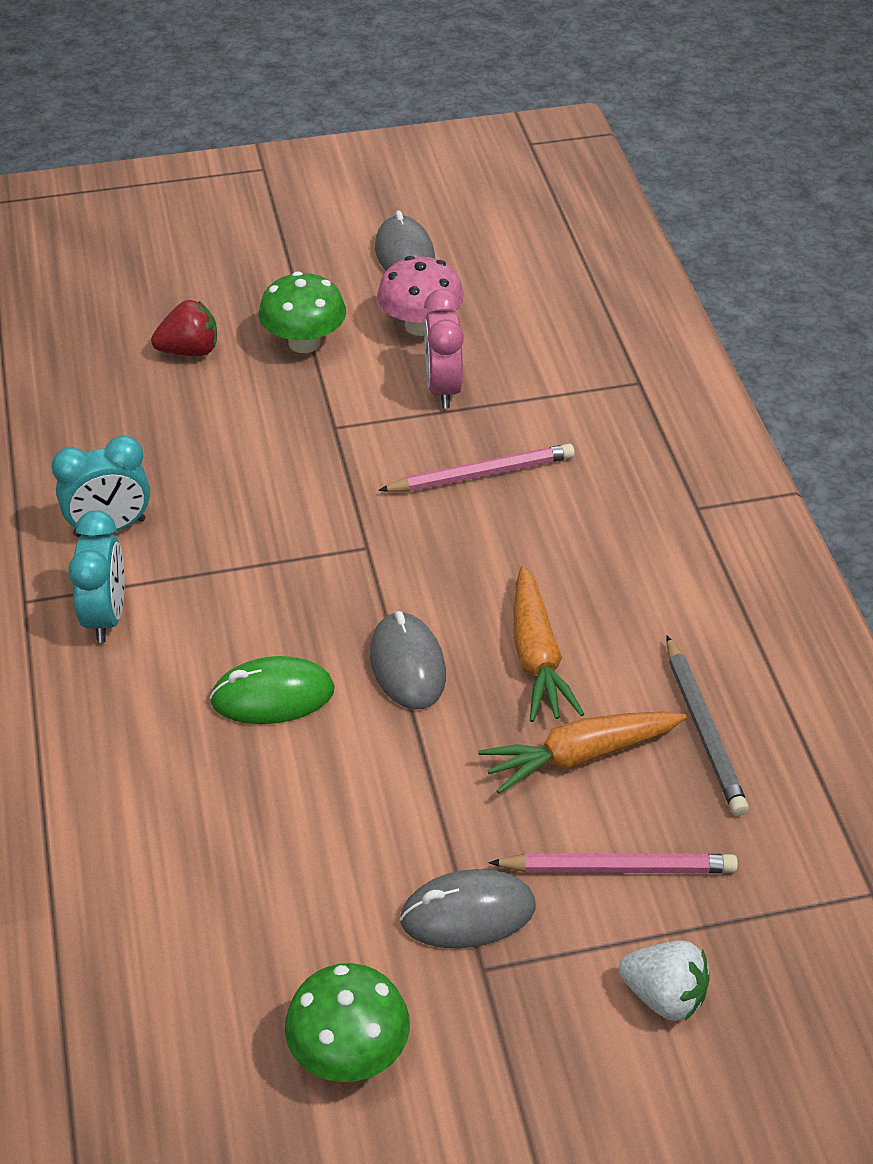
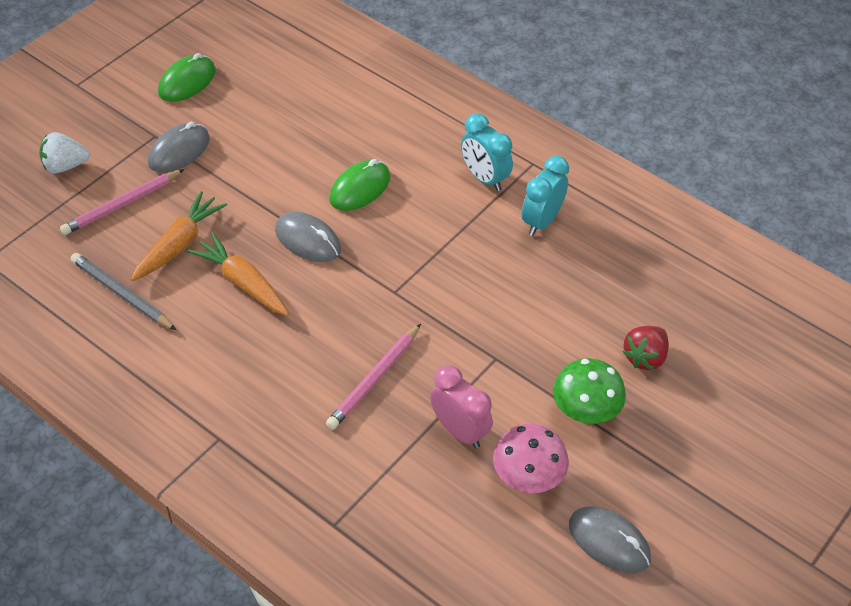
camera: 140 degrees right, 5 degrees up
green mushroom [285,963,410,1082] -> green mouse [158,53,216,102]

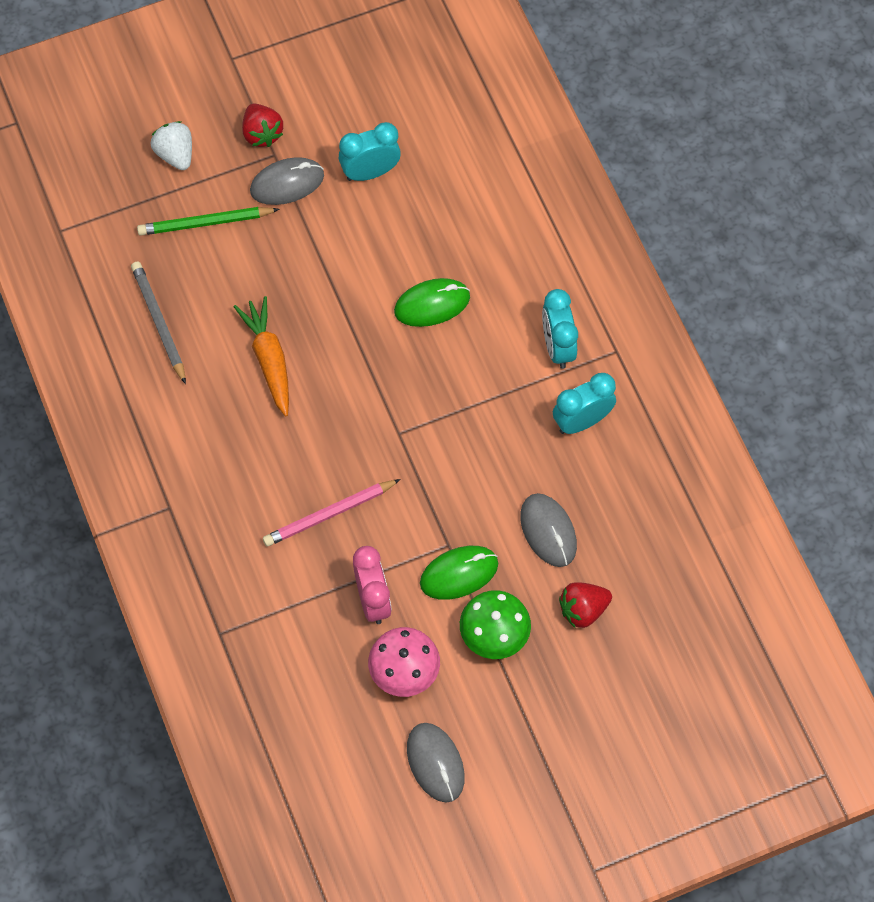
camera: 30 degrees right, 15 degrees up
white strawberry [39,132,90,173] -> white strawberry turned 45 degrees clockwise [151,121,192,170]
pink pencil [60,169,184,235] -> green pencil [137,207,280,236]
orange carrot [131,191,227,281] -> none
green mouse [158,53,216,102] -> green mouse moved to [420,546,498,600]
grey mouse [275,212,341,262] -> grey mouse moved to [520,493,577,567]
none -> red strawberry [242,104,283,147]
none -> turquoise clock [339,122,401,181]

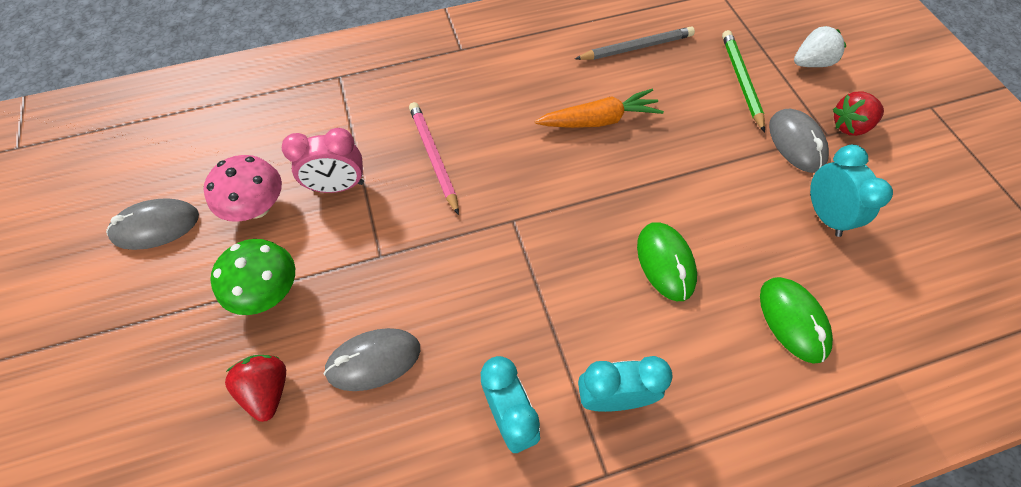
camera: 95 degrees right, 5 degrees down
green mouse [420,546,498,600] -> green mouse moved to [760,277,833,364]

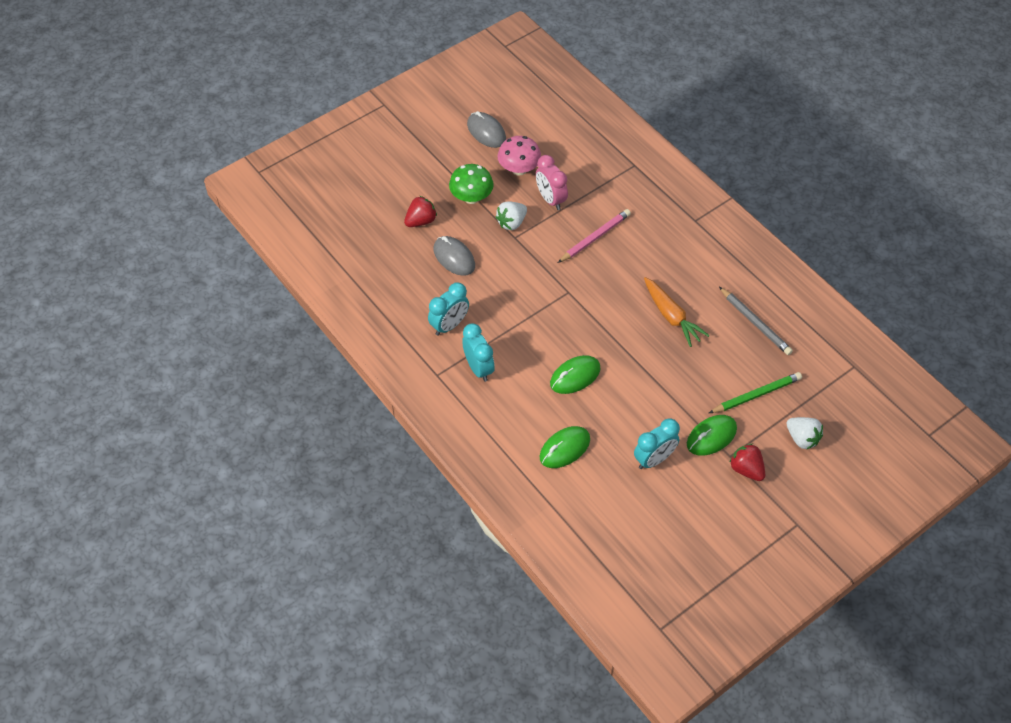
camera: 70 degrees right, 5 degrees down
grey mouse [769,109,829,173] -> green mouse [687,415,737,456]
none -> white strawberry [496,201,527,230]

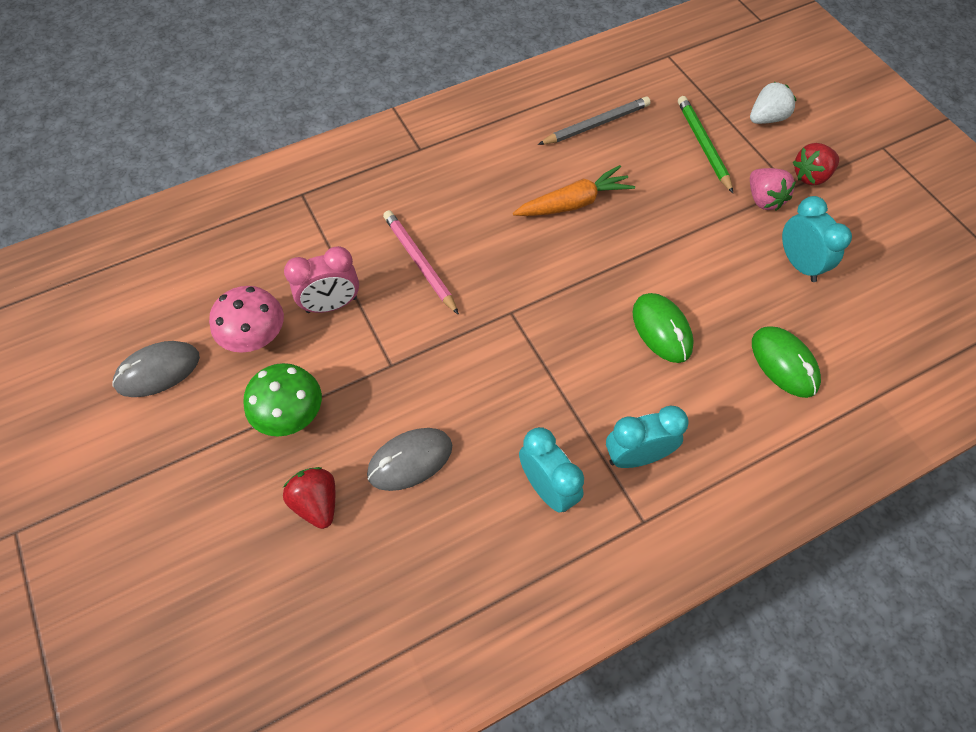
camera: 80 degrees left, 5 degrees up
white strawberry [496,201,527,230] -> none
green mouse [687,415,737,456] -> pink strawberry [750,168,796,210]

